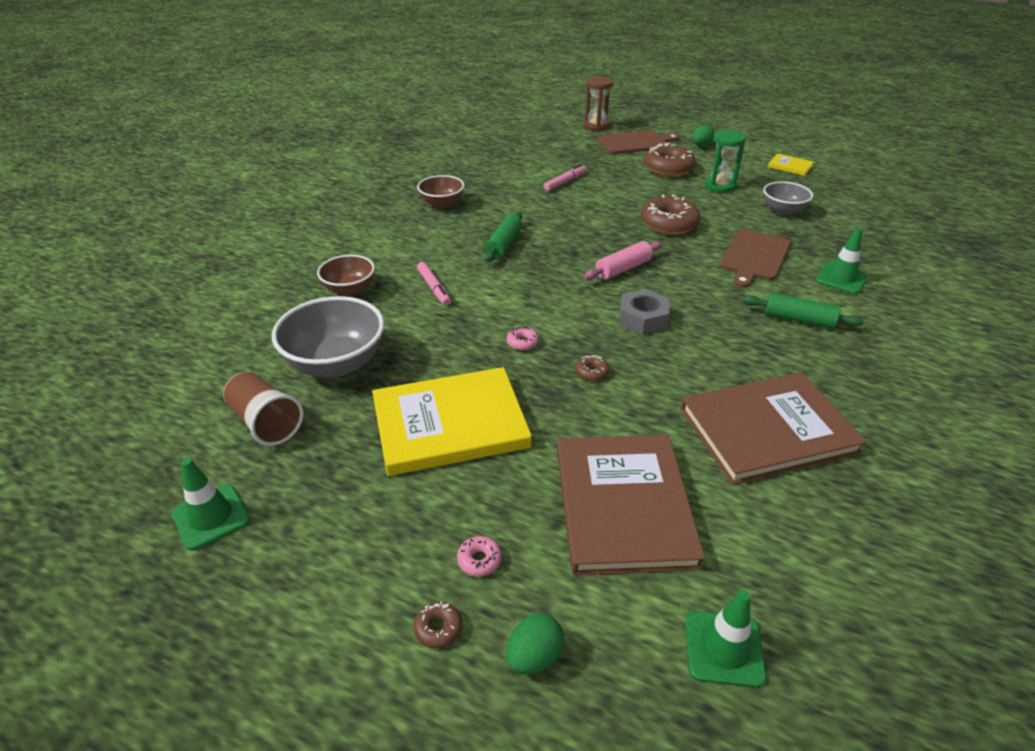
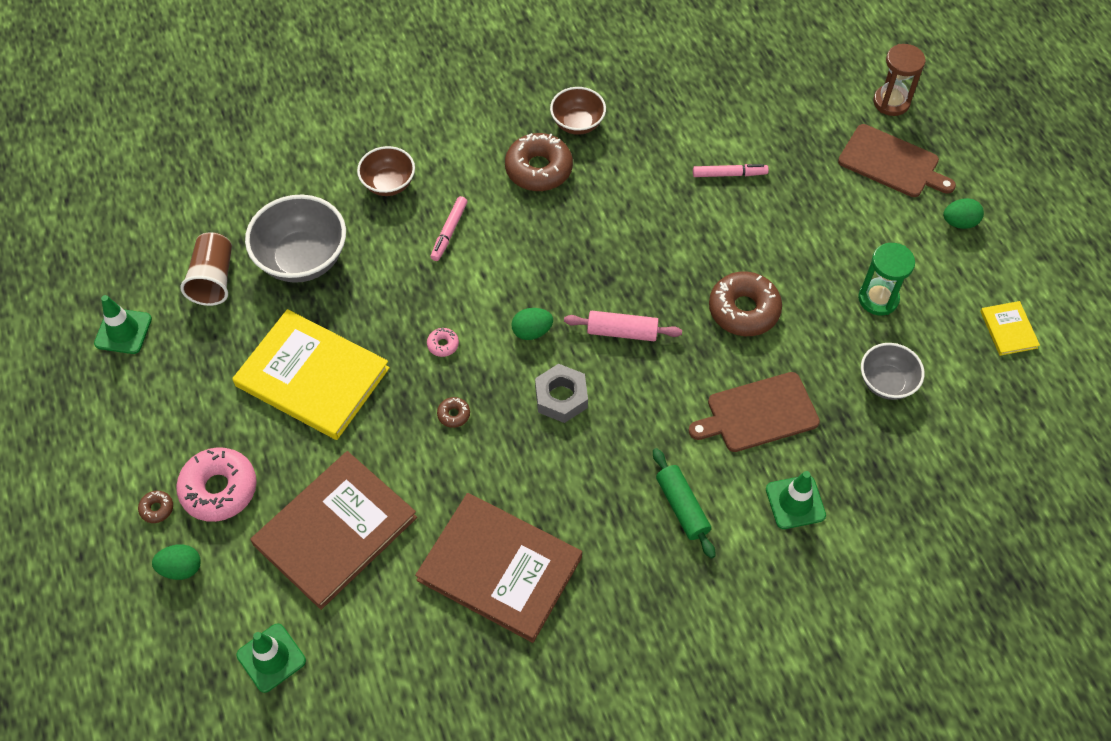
camera: 45 degrees right, 20 degrees up
pink donut [457,536,502,576] -> pink donut [176,447,257,522], size x2.29
green rolling pin [485,212,522,262] -> none
brown donut [643,143,696,177] -> brown donut moved to [505,133,573,191]
none -> green egg [511,308,553,340]

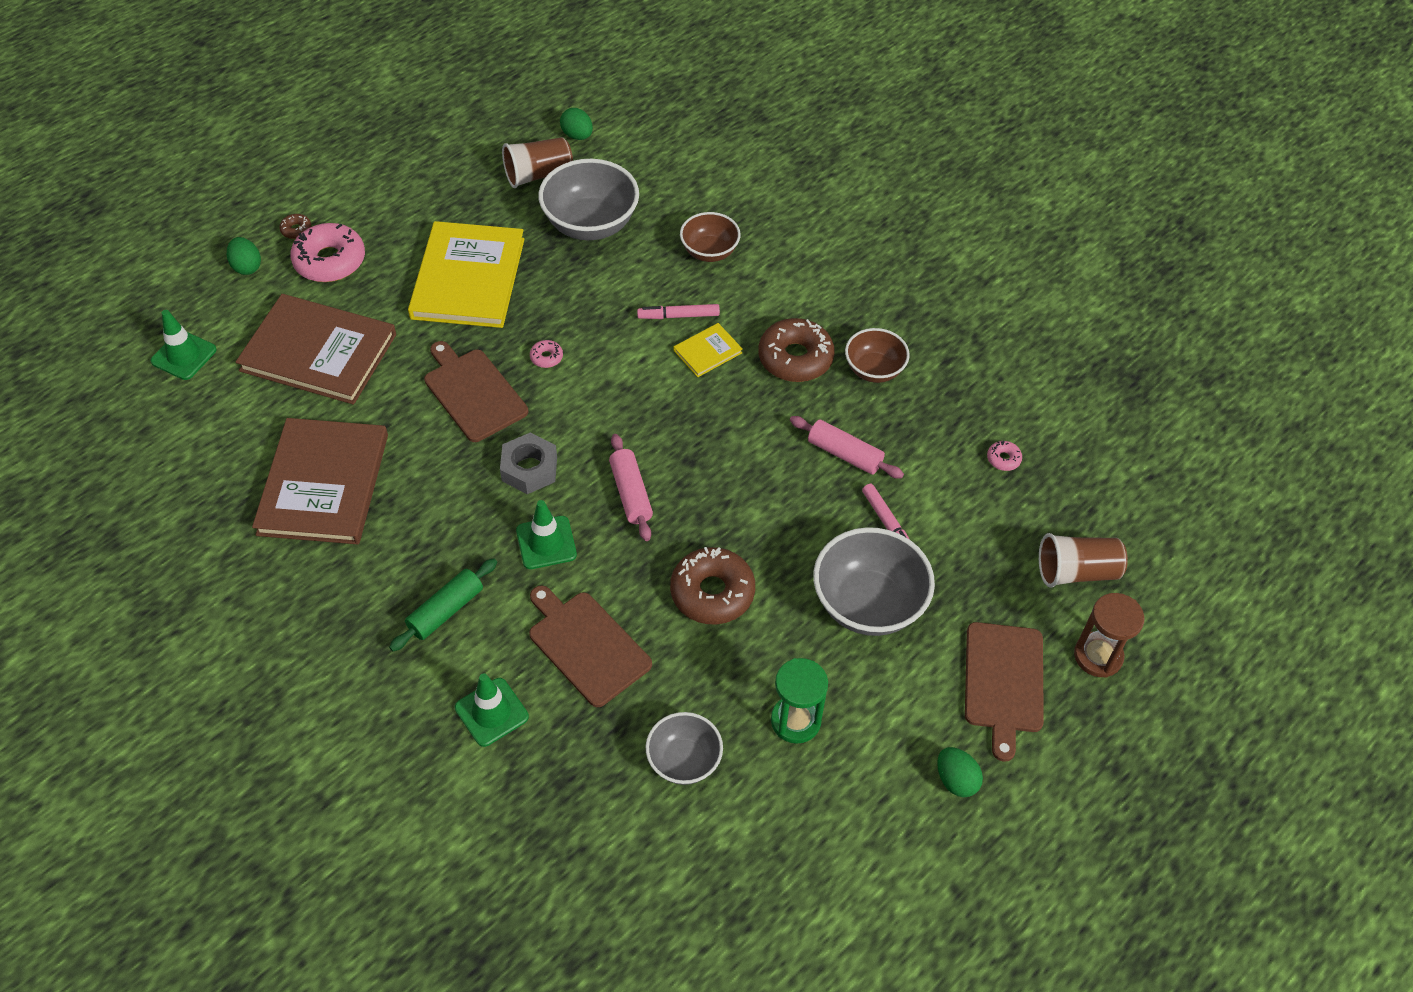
camera: 65 degrees right, 5 degrees down
green traffic cone [94,295,152,354] -> green traffic cone moved to [516,500,577,569]
brown donut [437,397,470,428] -> brown cutting board [424,341,528,442]
green egg [511,308,553,340] -> green egg moved to [560,108,593,140]
yellow book [980,301,1040,356] -> yellow book moved to [674,323,743,377]
none -> pink rolling pin [790,416,904,479]
none -> grey bowl [813,527,935,636]
none -> pink donut [987,440,1022,471]
none -> brown cup [1039,533,1128,588]

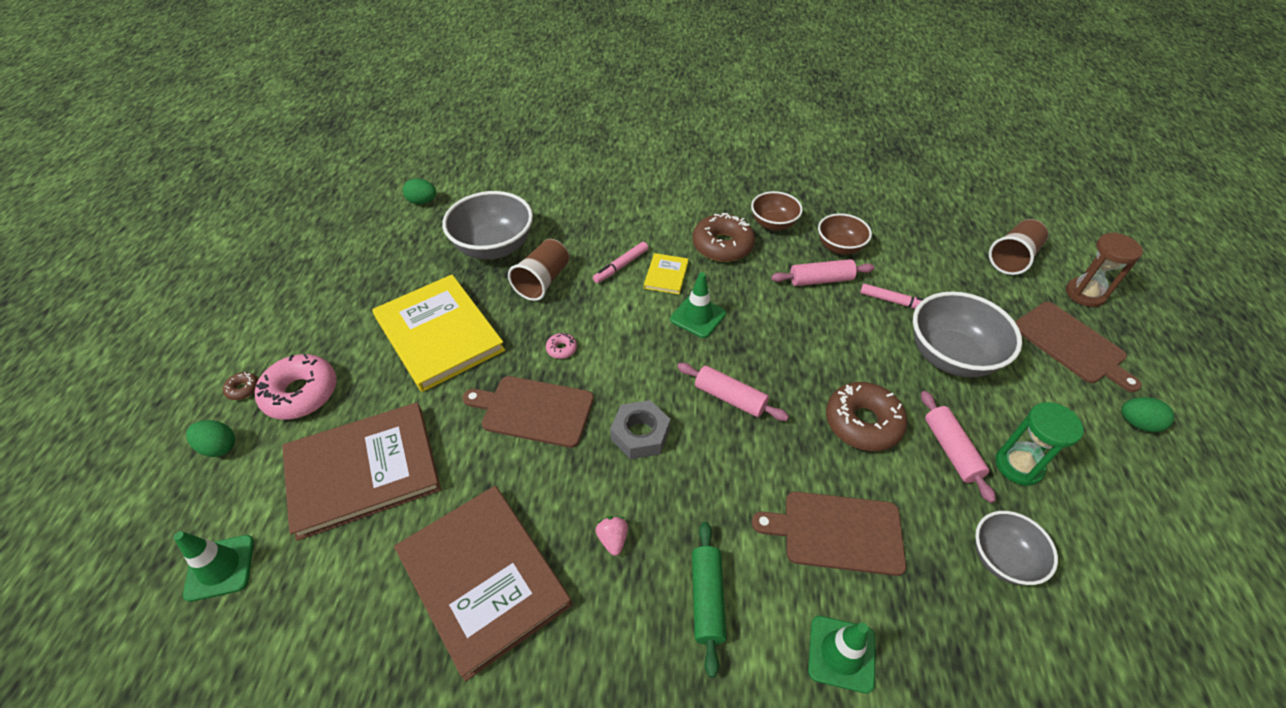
camera: 40 degrees left, 5 degrees down
brown cup [502,137,573,188] -> brown cup moved to [508,239,570,301]
green traffic cone [516,500,577,569] -> green traffic cone moved to [670,272,726,338]
brown bowl [680,212,741,262] -> brown bowl moved to [818,213,872,255]
pink donut [987,440,1022,471] -> none
none -> pink strawberry [595,516,628,556]
none -> pink rolling pin [921,391,996,503]

